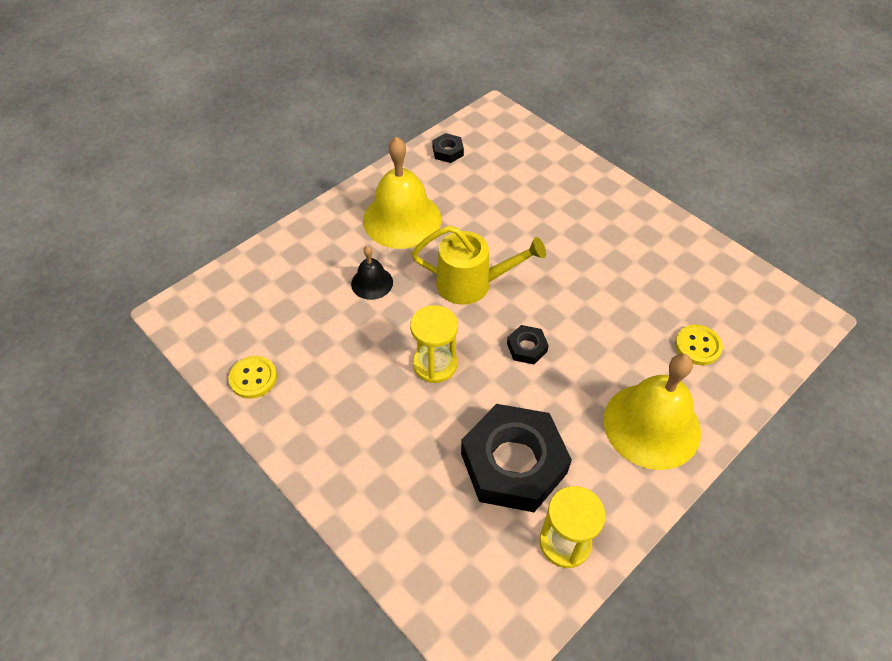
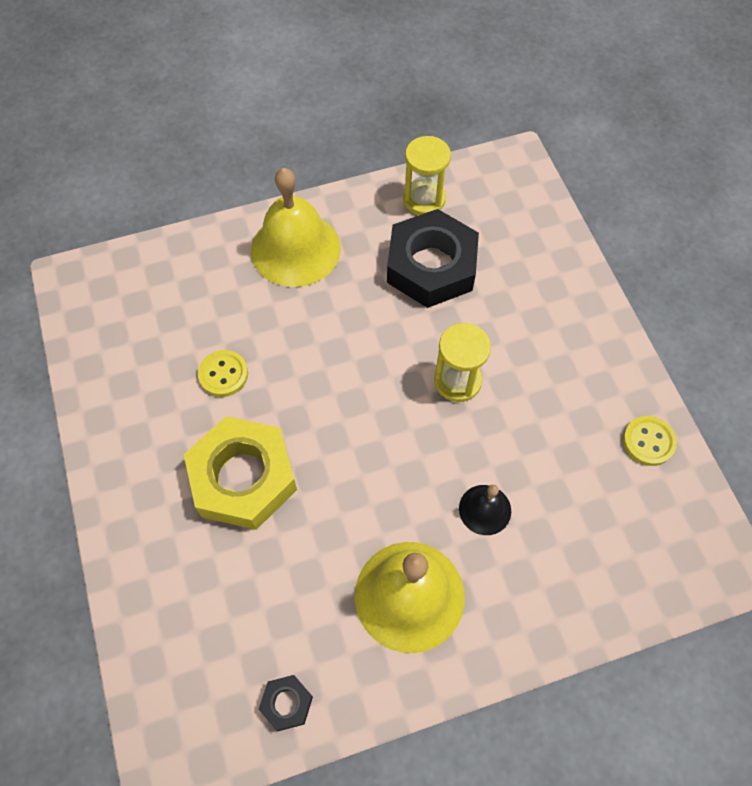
camera: 155 degrees left, 10 degrees up
yellow watering can [412,226,546,305] -> none
black nut [507,325,549,364] -> none
yellow button [675,325,723,365] -> yellow button moved to [198,350,248,397]
none -> yellow nut [184,416,297,530]

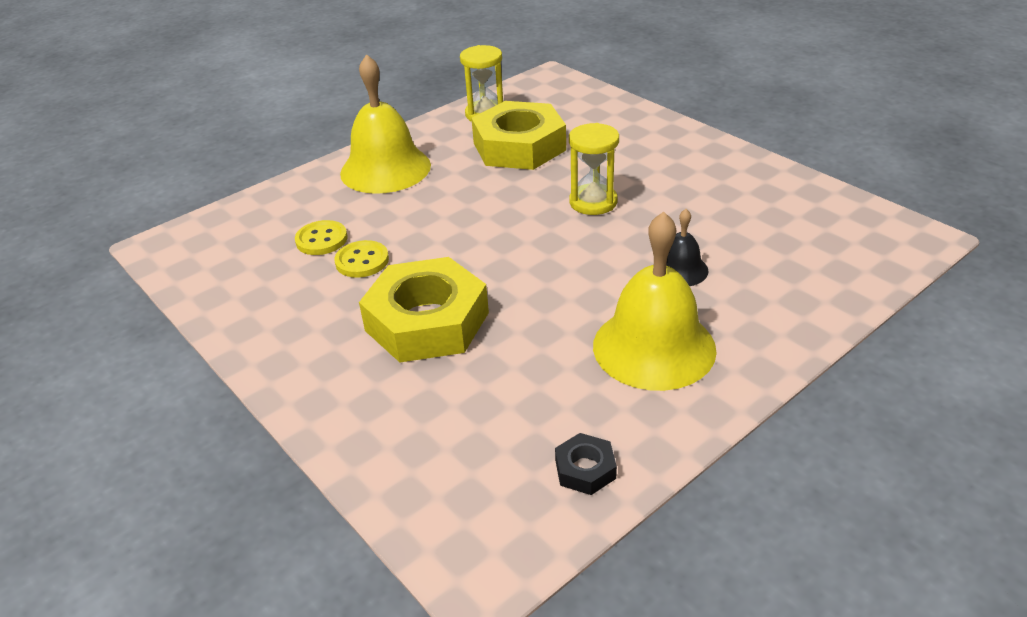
camera: 20 degrees left, 25 degrees down
black nut [387,209,479,308] -> yellow nut [471,101,566,170]
yellow button [623,416,677,466] -> yellow button moved to [295,220,347,255]

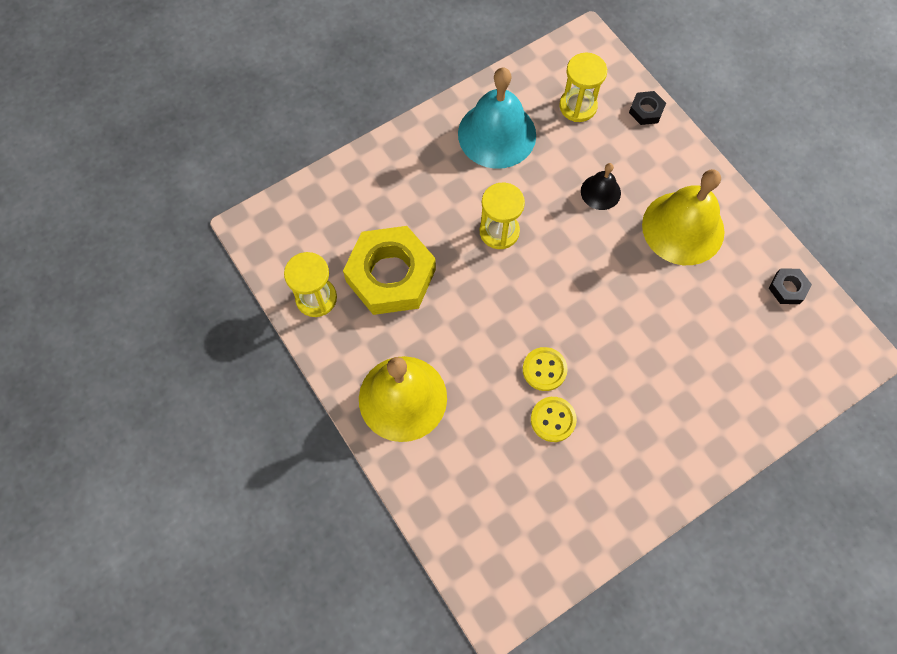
camera: 85 degrees left, 30 degrees up
yellow button [295,220,347,255] -> yellow button moved to [523,347,568,391]
yellow nut [359,257,489,362] -> none
none -> turquoise bell [458,67,536,169]
none -> yellow hourglass [559,53,607,122]
none -> black nut [629,91,666,125]

